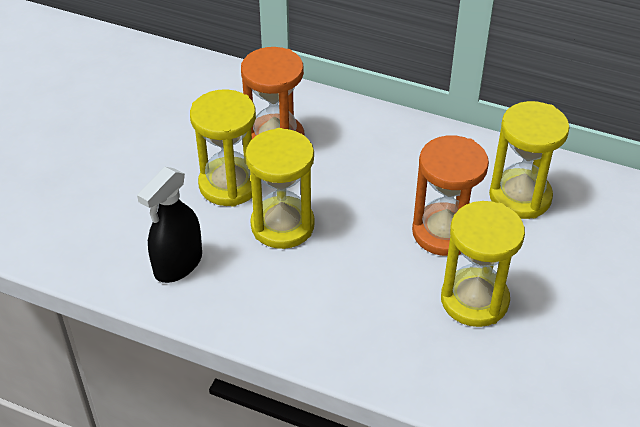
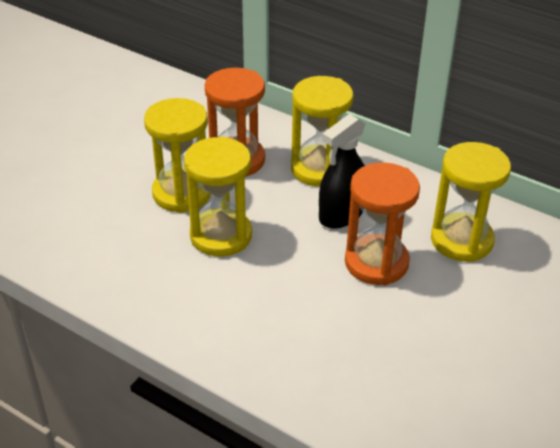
camera: 10 degrees right, 5 degrees down
black spray bottle [137,167,202,283] -> black spray bottle moved to [319,114,365,229]
yellow hourglass [441,201,525,327] -> yellow hourglass moved to [291,76,353,186]

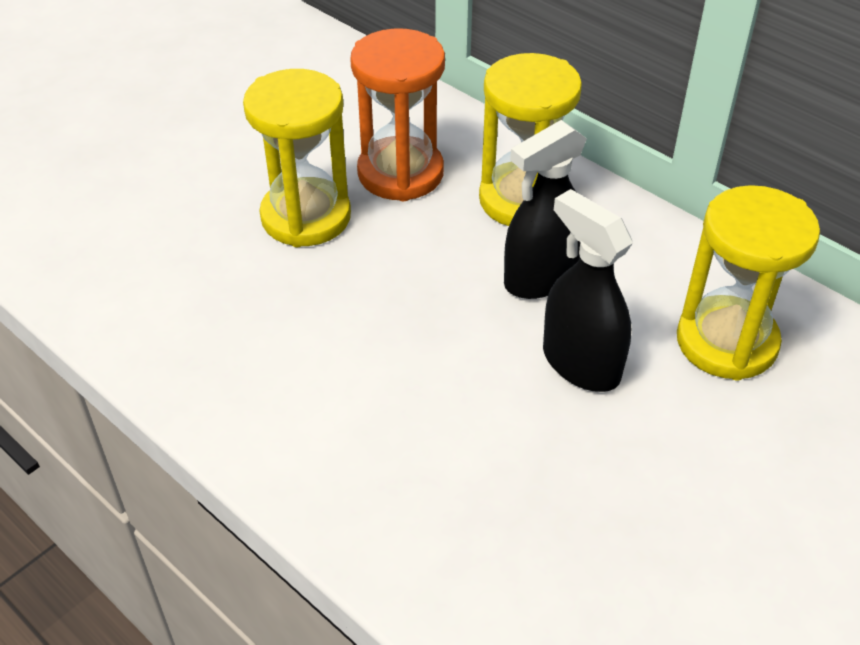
camera: 10 degrees right, 5 degrees up
yellow hourglass [184,136,252,256] -> none
orange hourglass [345,162,420,285] -> black spray bottle [543,189,633,392]

